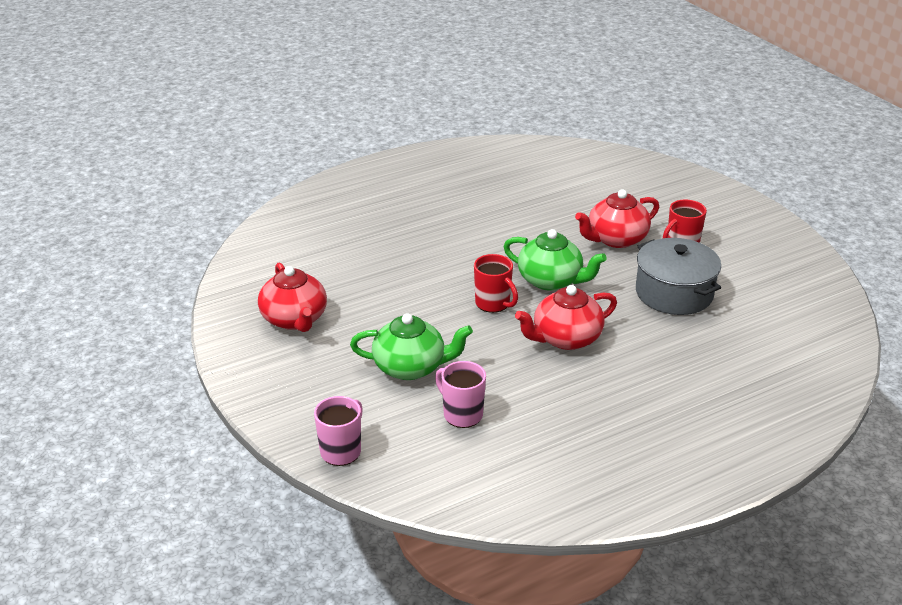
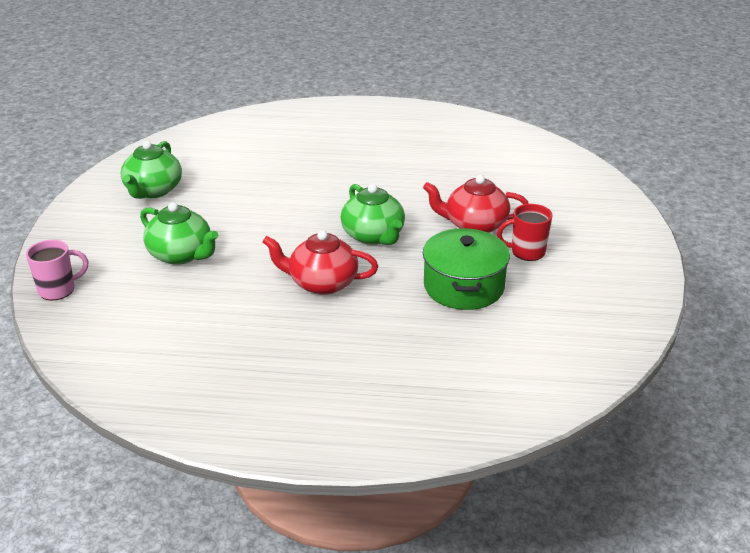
camera: 35 degrees right, 0 degrees up
red teapot [258,262,327,332] -> green teapot [121,141,182,199]
pink mug [435,361,486,428] -> none
red mug [474,254,518,313] -> none
grey pot [636,238,721,315] -> green pot [423,228,510,310]

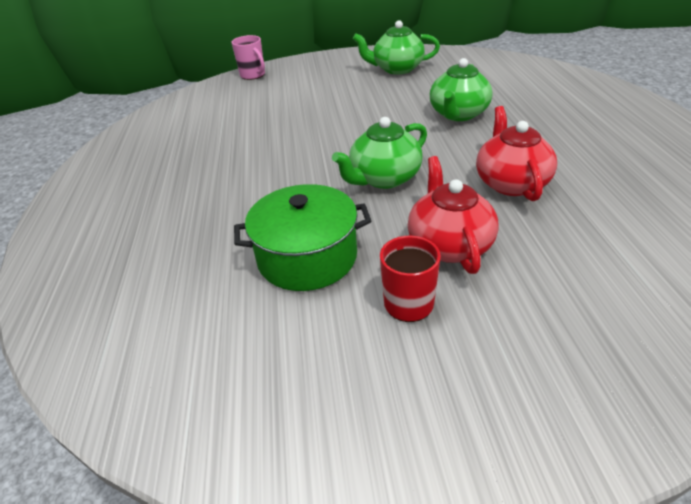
camera: 80 degrees right, 5 degrees up
green teapot [140,202,218,265] -> green teapot moved to [430,58,493,121]
red teapot [263,230,378,295] -> red teapot moved to [476,106,557,201]

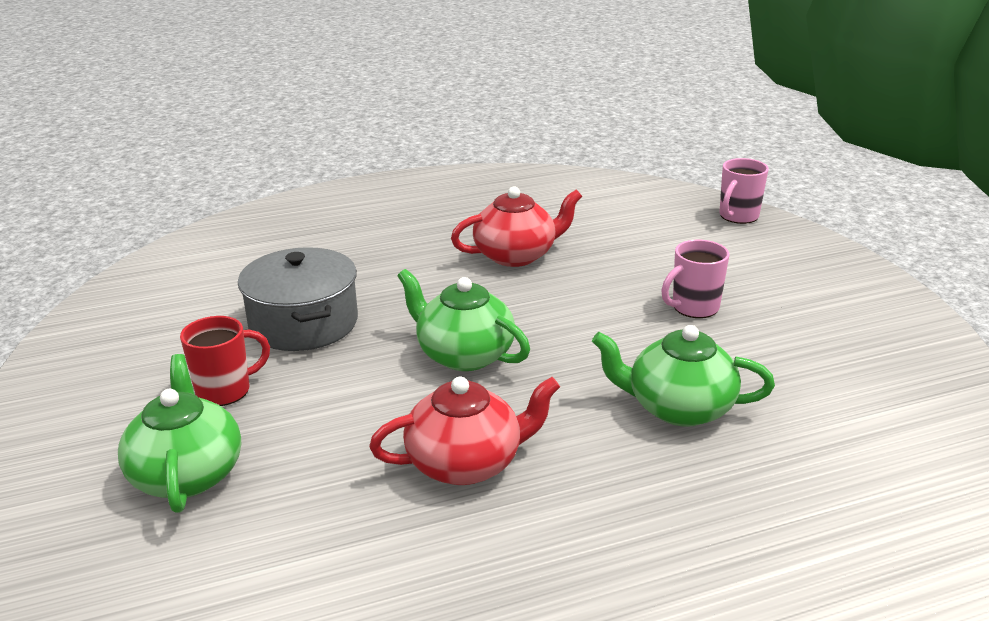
camera: 75 degrees right, 10 degrees down
green pot [234,184,371,291] -> grey pot [238,247,358,351]
green teapot [353,20,440,75] -> green teapot moved to [118,354,241,513]
red teapot [408,156,499,274] -> red teapot moved to [451,186,582,267]
none -> pink mug [661,240,730,318]

